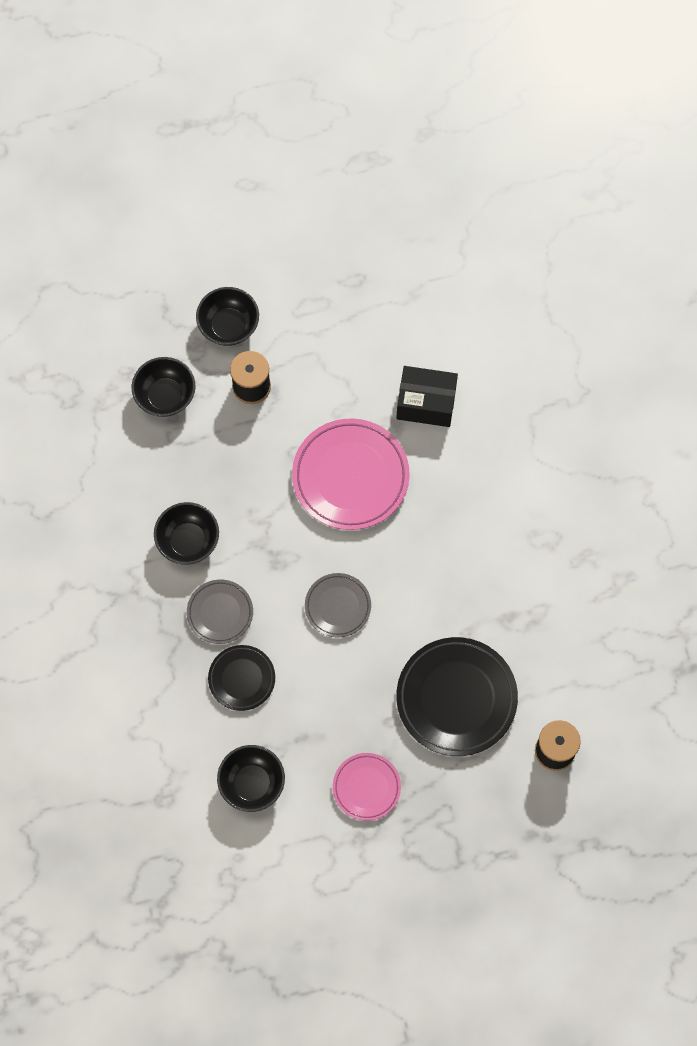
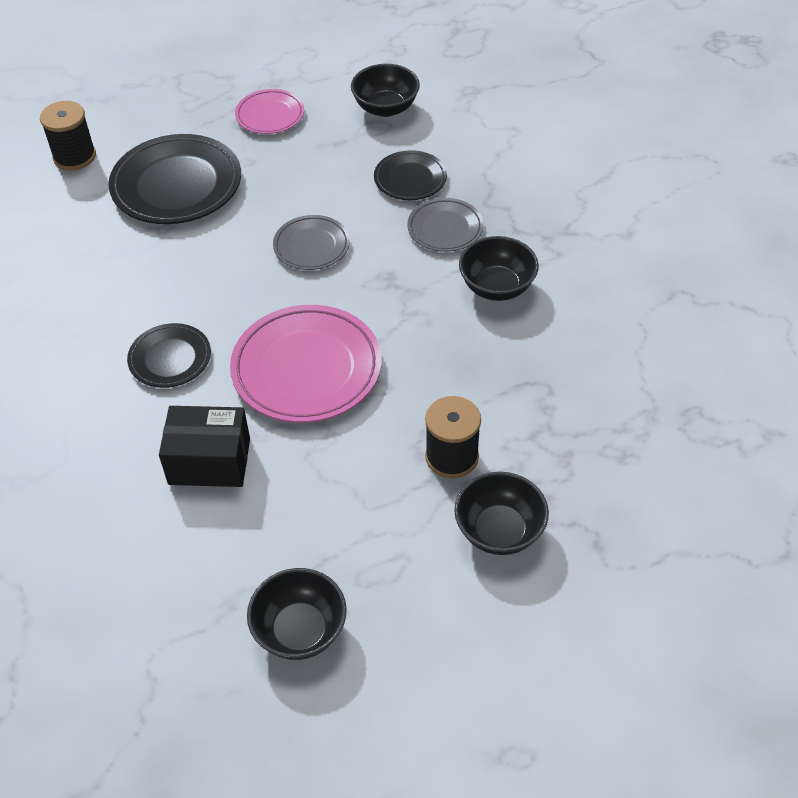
camera: 175 degrees right, 20 degrees down
black bowl [132,357,195,417] -> black bowl moved to [247,568,347,660]
none -> black plate [127,323,211,388]

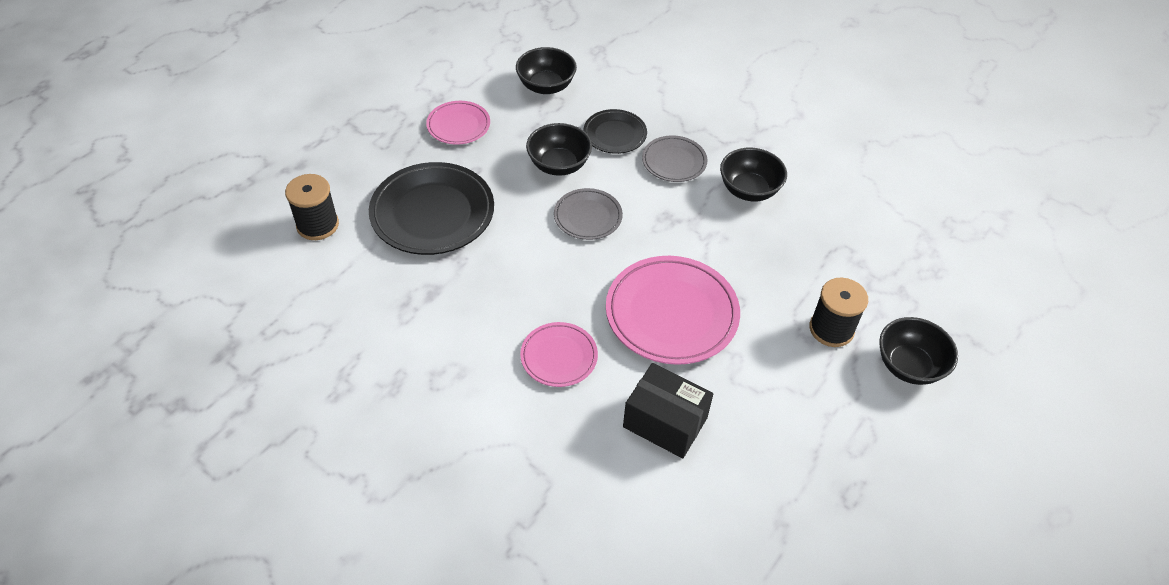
camera: 35 degrees left, 0 degrees up
black plate [127,323,211,388] -> pink plate [520,322,598,387]
black box [159,406,250,487] -> black box turned 60 degrees clockwise [623,363,713,458]
black bowl [247,568,347,660] -> black bowl moved to [526,123,592,176]

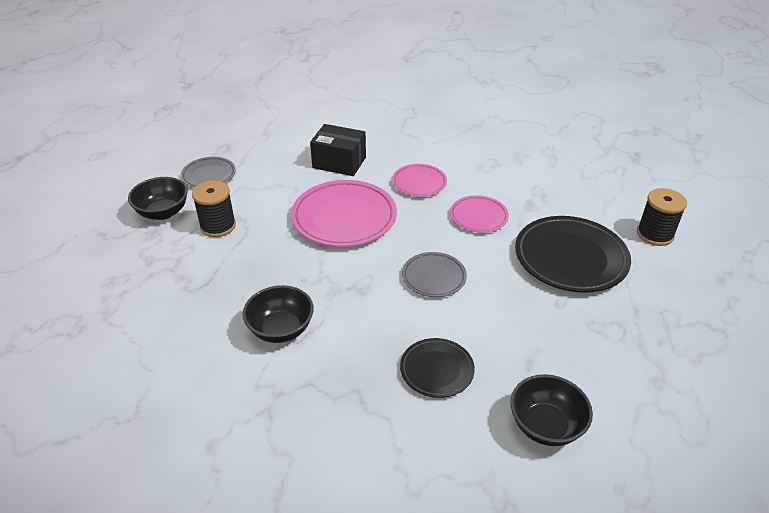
camera: 170 degrees right, 10 degrees down
pink plate [426,101,490,145] -> pink plate moved to [450,195,509,233]
black bowl [526,123,592,176] -> none
grey plate [642,136,707,182] -> grey plate moved to [181,157,236,188]

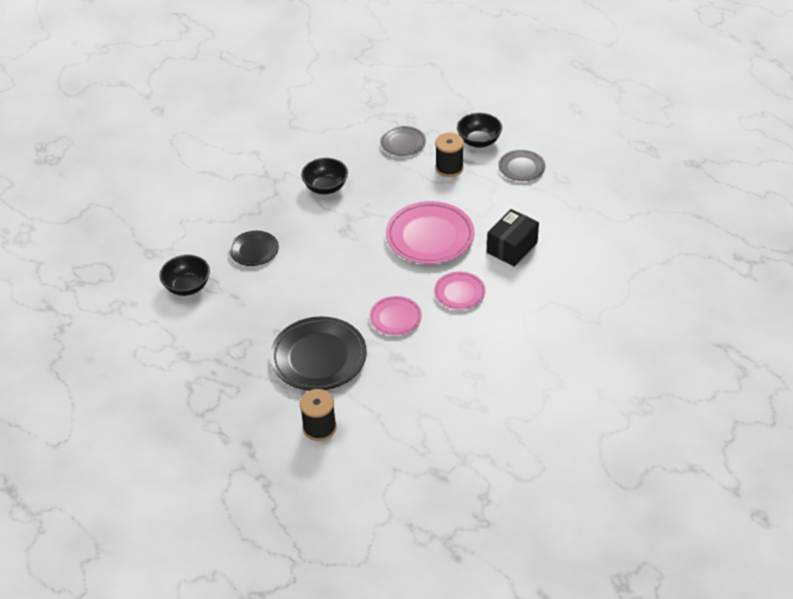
camera: 110 degrees right, 5 degrees up
grey plate [402,252,467,297] -> grey plate moved to [380,126,426,156]

